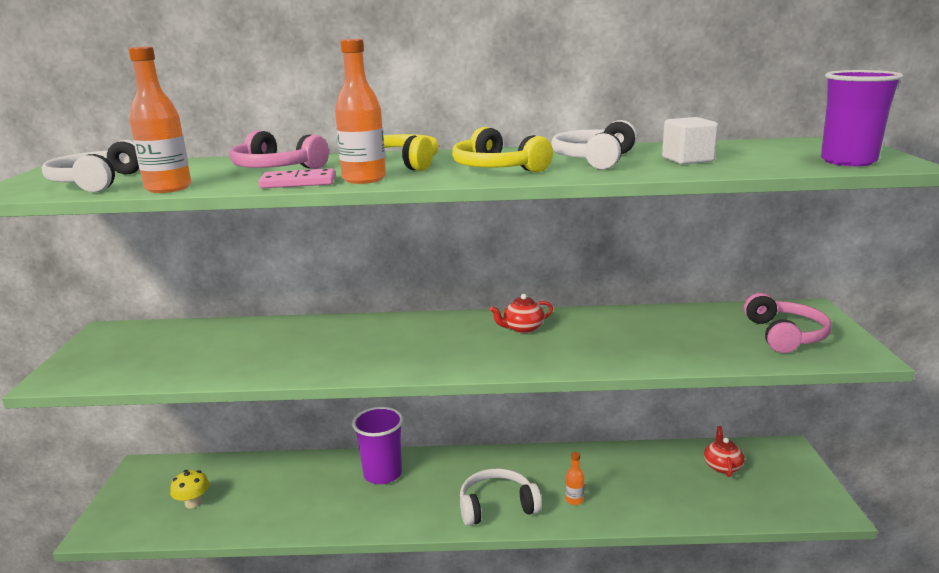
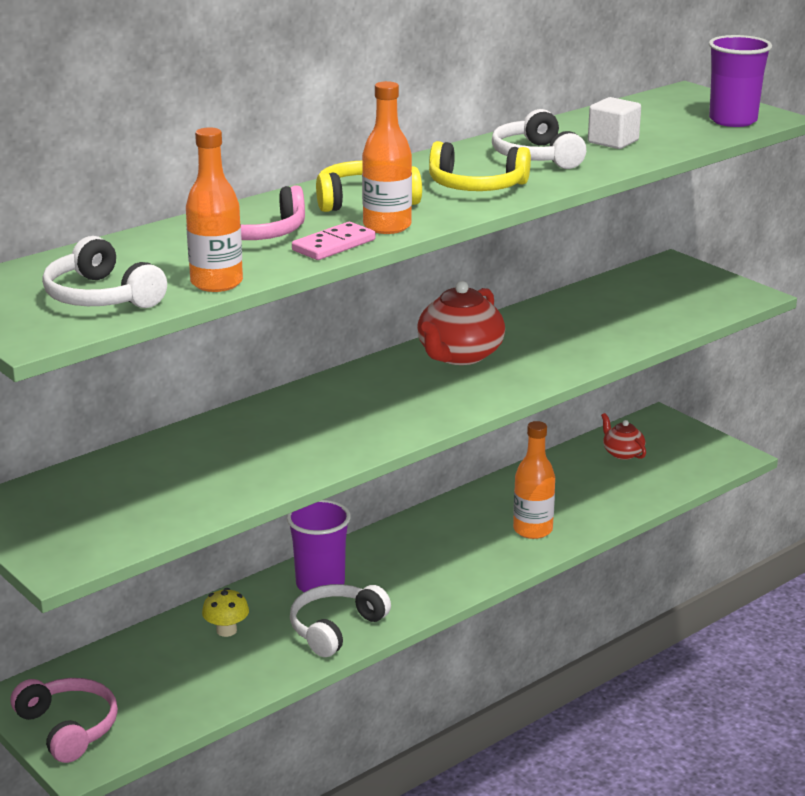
camera: 40 degrees left, 5 degrees up
yellow mushroom [170,470,210,508] -> yellow mushroom moved to [202,588,249,637]
white headphones [460,468,542,526] -> white headphones moved to [290,584,391,657]
red teapot [490,294,553,333] -> red teapot [417,281,505,365], size x1.84
orange bottle [565,452,584,505] -> orange bottle [513,421,555,539], size x1.92
pink headphones [744,293,831,353] -> pink headphones moved to [11,678,118,763]

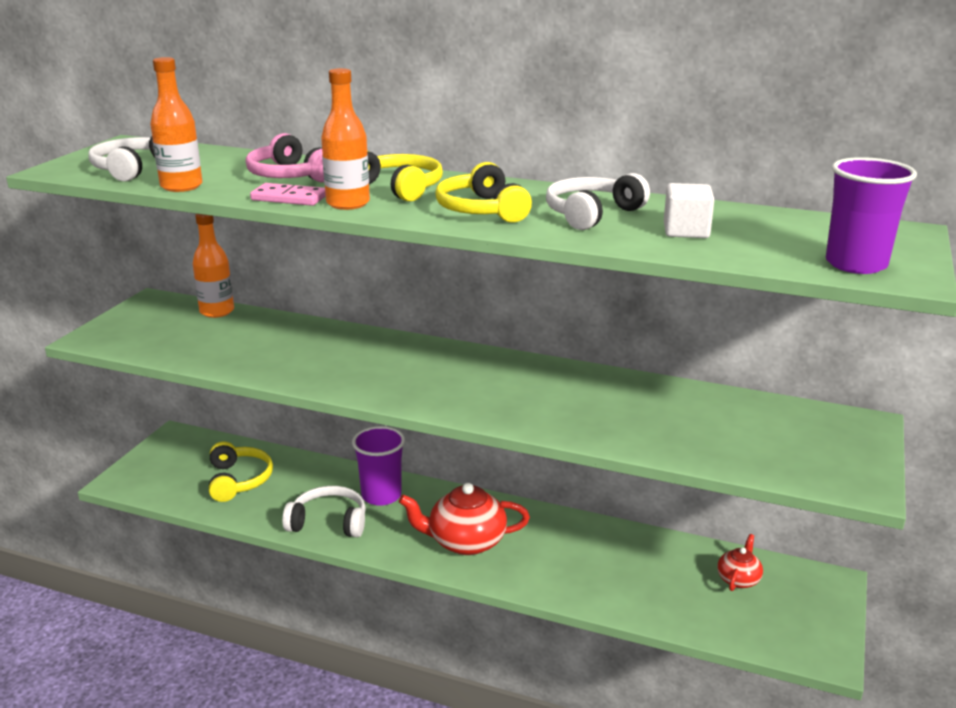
camera: 60 degrees right, 0 degrees up
pink headphones [11,678,118,763] -> none
yellow mushroom [202,588,249,637] -> none
red teapot [417,281,505,365] -> red teapot moved to [399,483,530,555]
orange bottle [513,421,555,539] -> orange bottle moved to [193,214,234,318]
none -> yellow headphones [209,442,273,502]

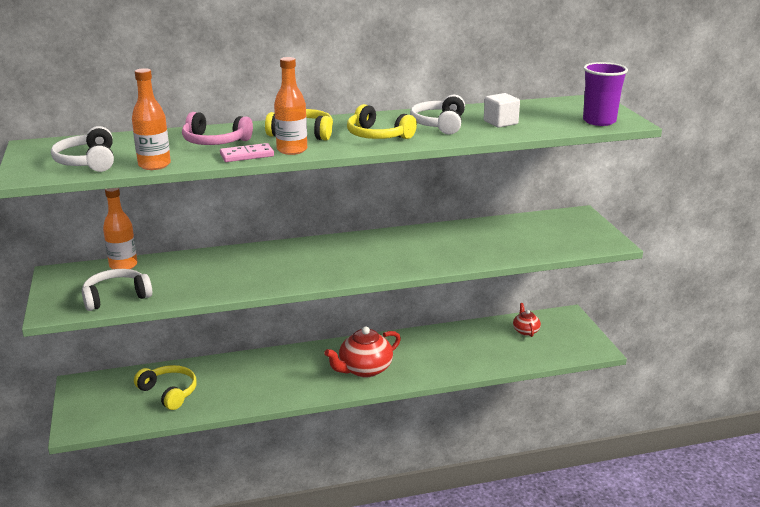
camera: 35 degrees left, 0 degrees up
white headphones [282,486,366,537] -> white headphones moved to [82,269,152,311]
purple cup [352,426,405,506] -> none

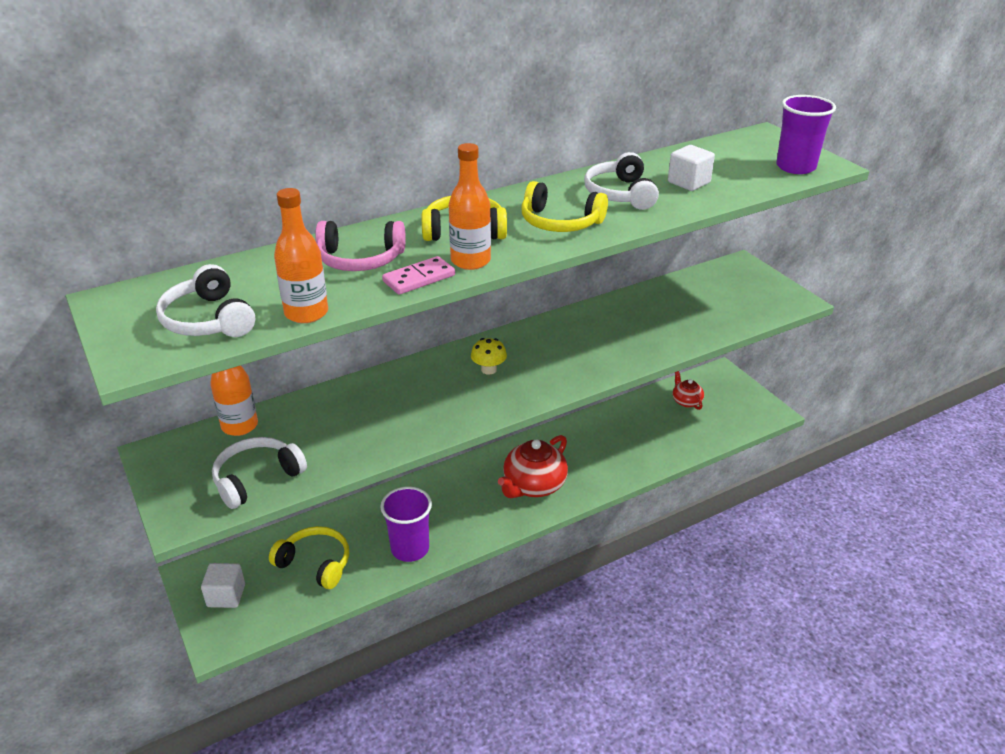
camera: 15 degrees left, 10 degrees up
none -> white cube [201,563,245,608]
none -> purple cup [380,487,432,562]
none -> yellow mushroom [471,338,507,375]

